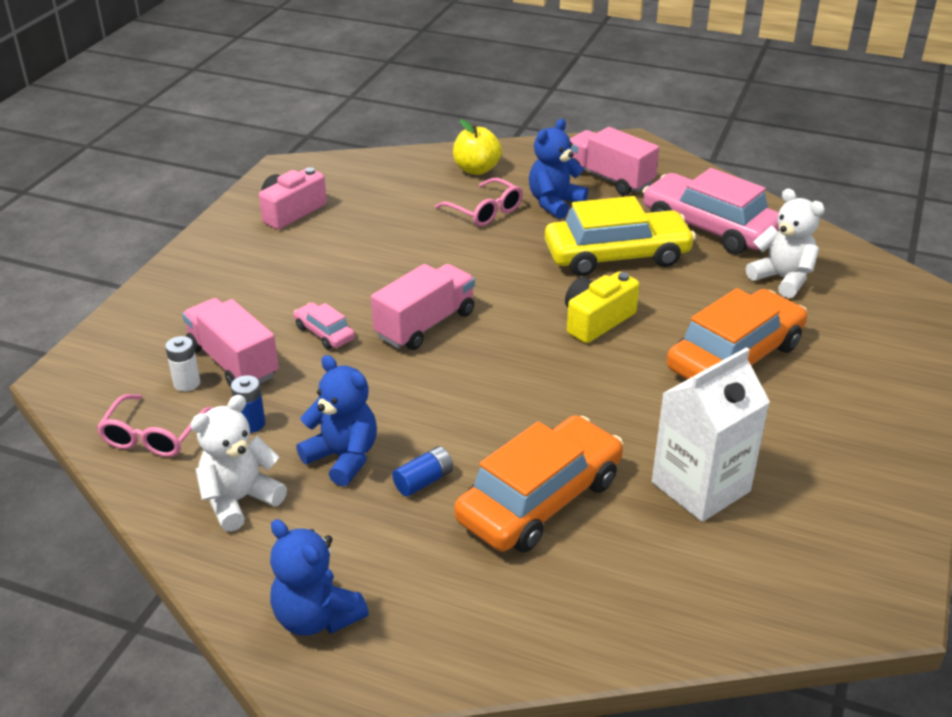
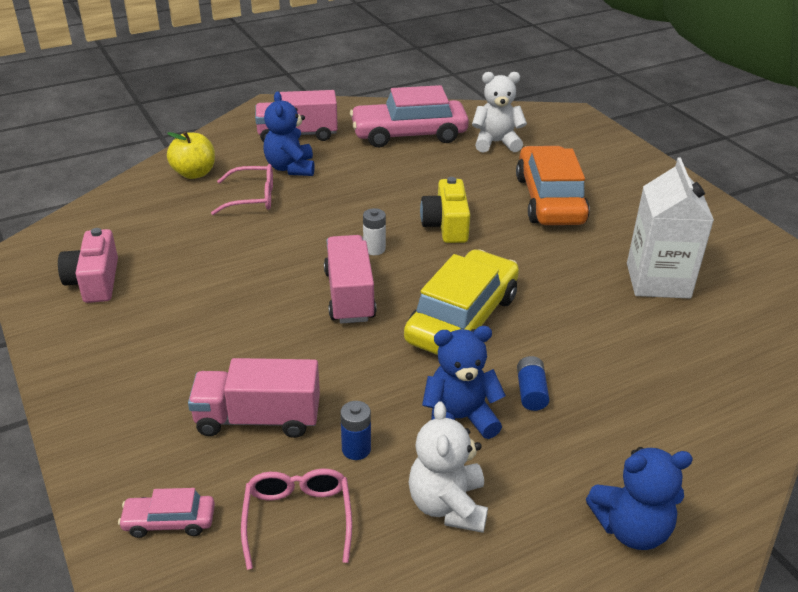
camera: 50 degrees left, 0 degrees up
pink glasses [97,394,213,457] -> pink glasses turned 150 degrees counterclockwise [241,469,352,570]
white battery [165,336,200,392] -> white battery moved to [363,208,386,255]
pink car [294,302,355,349] -> pink car moved to [118,488,215,538]
orange car [454,415,623,553] -> none
yellow car [545,196,696,276] -> yellow car moved to [404,249,519,355]

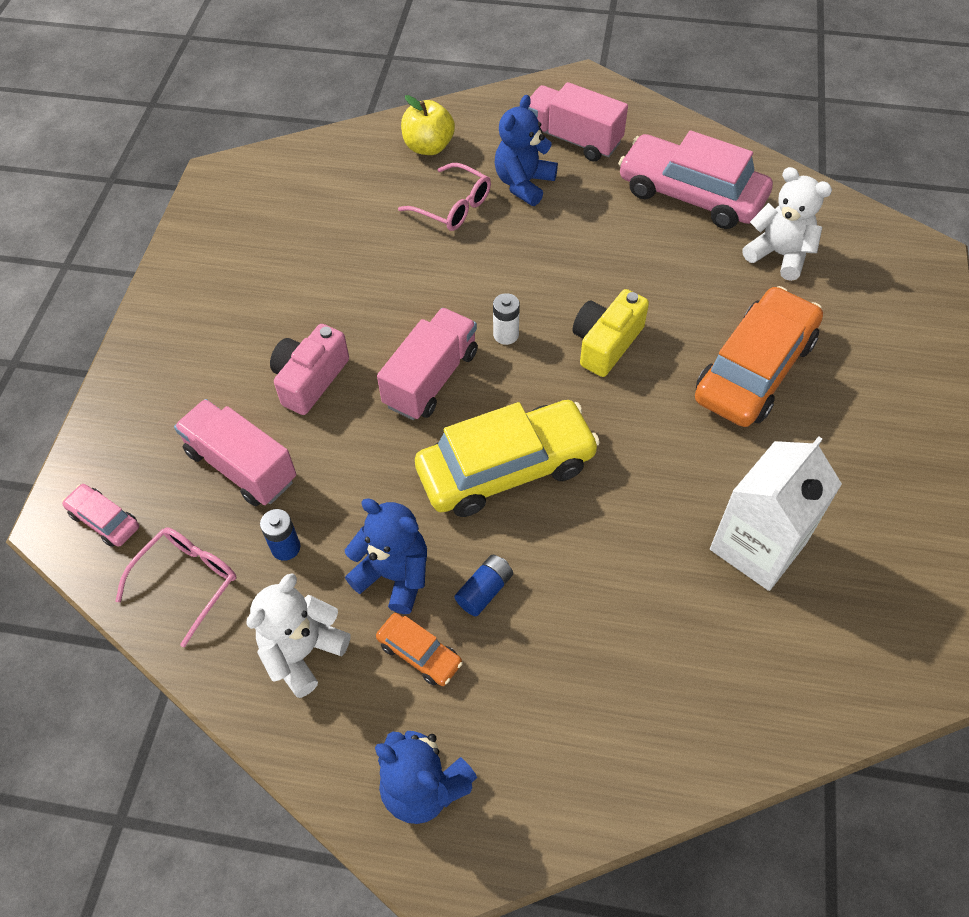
camera: 40 degrees right, 20 degrees up
pink camera [58,228,118,303] -> pink camera moved to [270,324,349,415]
none -> orange car [376,613,463,686]

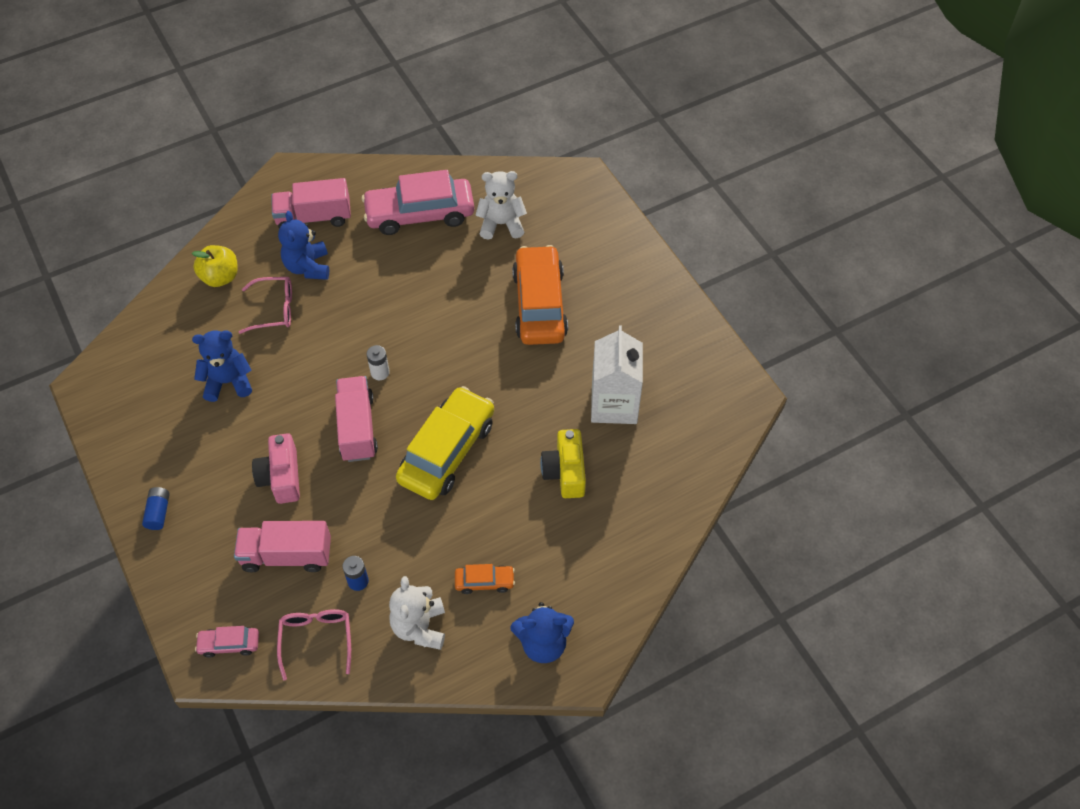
camera: 40 degrees left, 0 degrees up
blue teddy bear [345,498,427,614] -> blue teddy bear moved to [192,330,252,402]
blue battery [454,555,513,616] -> blue battery moved to [142,487,170,530]
yellow camera [573,289,649,377] -> yellow camera moved to [540,429,586,498]

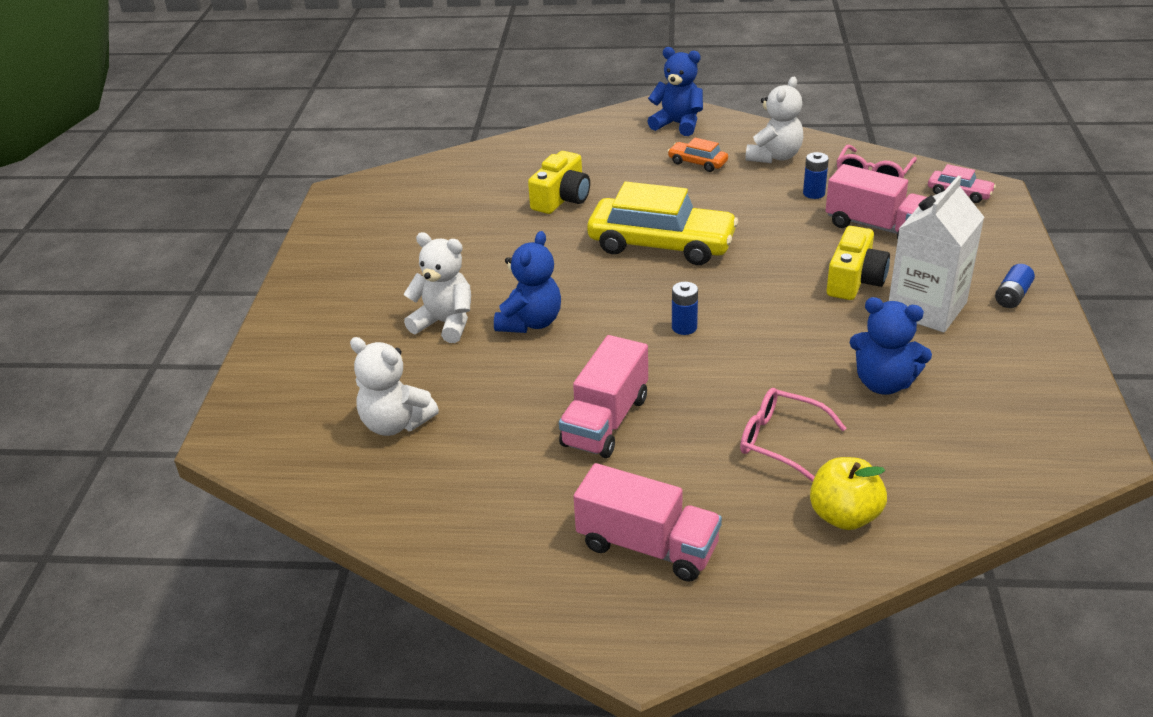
camera: 145 degrees left, 20 degrees down
pink camera [252,433,300,504] -> yellow camera [827,226,890,300]
blue teddy bear [278,211,329,280] -> blue teddy bear moved to [494,231,561,333]
pink truck [335,376,378,462] -> pink truck moved to [559,335,648,458]
pink car [362,170,474,235] -> none
white battery [367,345,390,380] -> blue battery [672,282,698,335]
yellow car [396,386,494,500] -> yellow car turned 135 degrees counterclockwise [587,182,738,265]
orange car [512,245,568,345] -> white teddy bear [404,232,471,343]
white carton [591,325,643,424] -> white carton moved to [889,176,984,332]

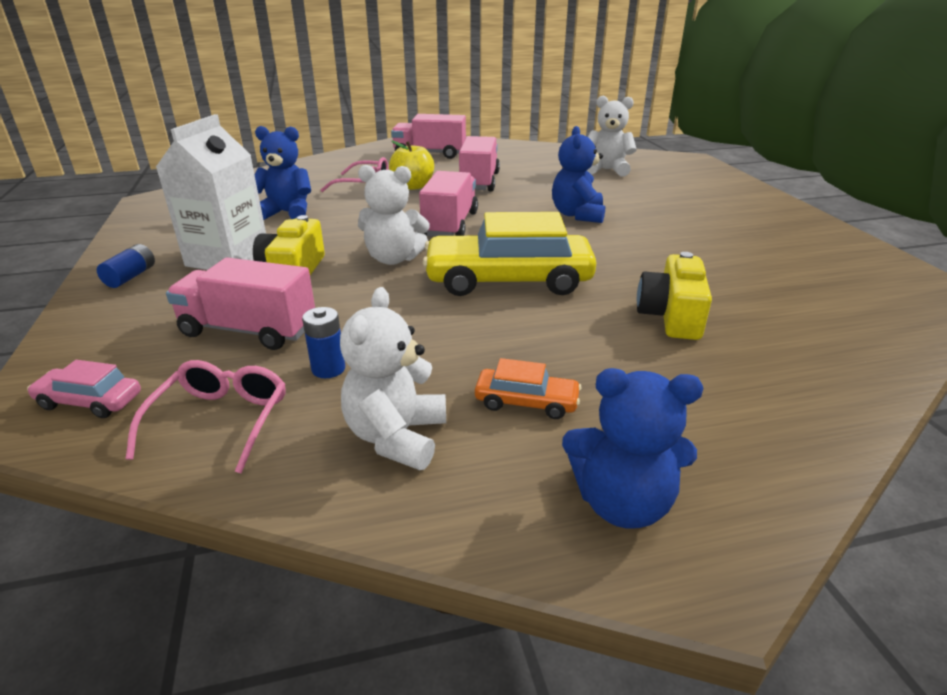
camera: 160 degrees right, 5 degrees down
white teddy bear [404,232,471,343] -> white teddy bear moved to [358,165,430,265]
blue battery [672,282,698,335] -> pink truck [419,171,478,237]
yellow apple [810,457,887,530] -> yellow apple moved to [389,140,434,190]

